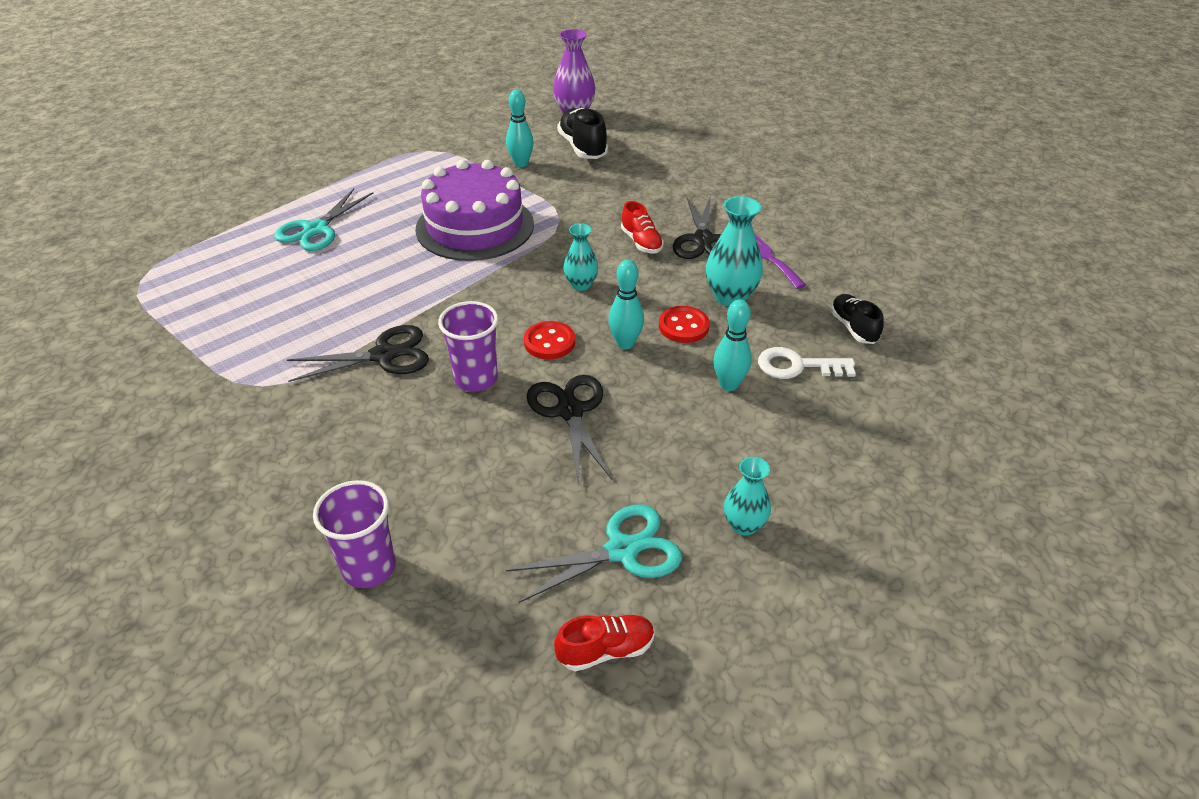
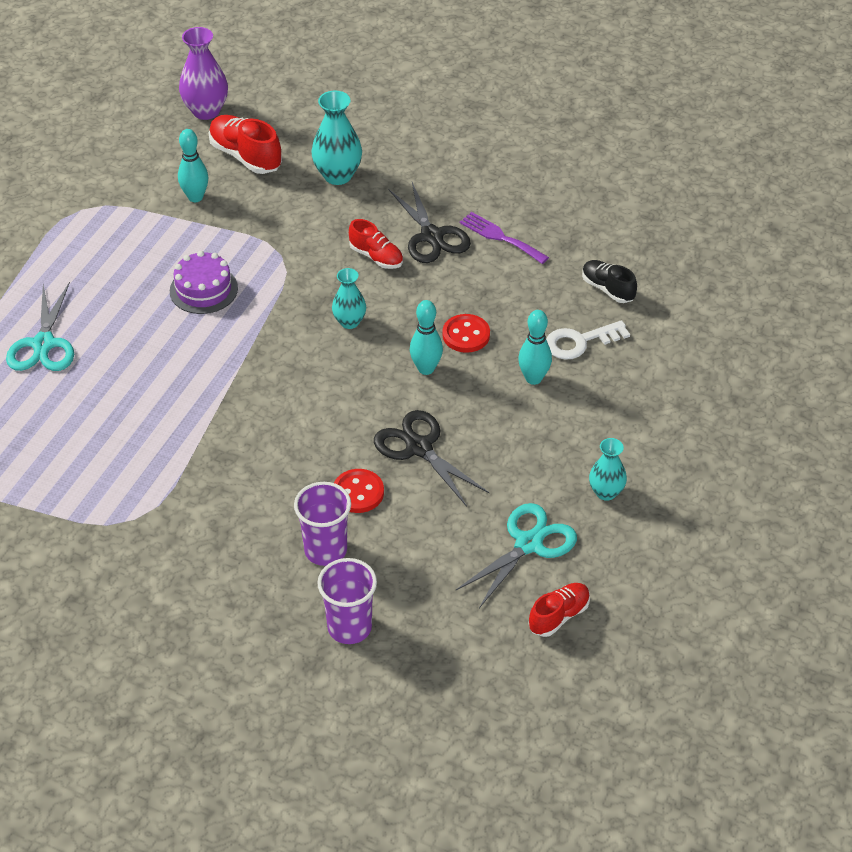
camera: 25 degrees left, 5 degrees up
black scissors [287,325,429,382] -> none
purple cake [416,160,534,261] -> purple cake [170,251,238,314], size x0.55
purple cup [438,301,499,392] -> purple cup moved to [294,482,351,566]
red button [524,321,575,359] -> red button moved to [334,469,384,513]
black shoe [557,108,608,159] -> red shoe [209,115,282,174]
turquoise vase [706,196,763,306] -> turquoise vase moved to [311,91,362,185]

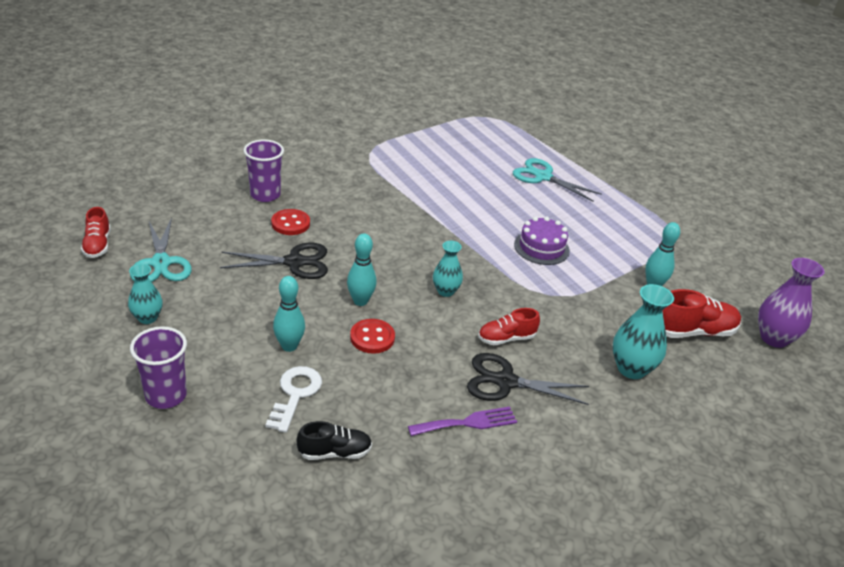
camera: 120 degrees right, 10 degrees down
purple cup [317,558,377,644] -> purple cup moved to [130,326,187,409]

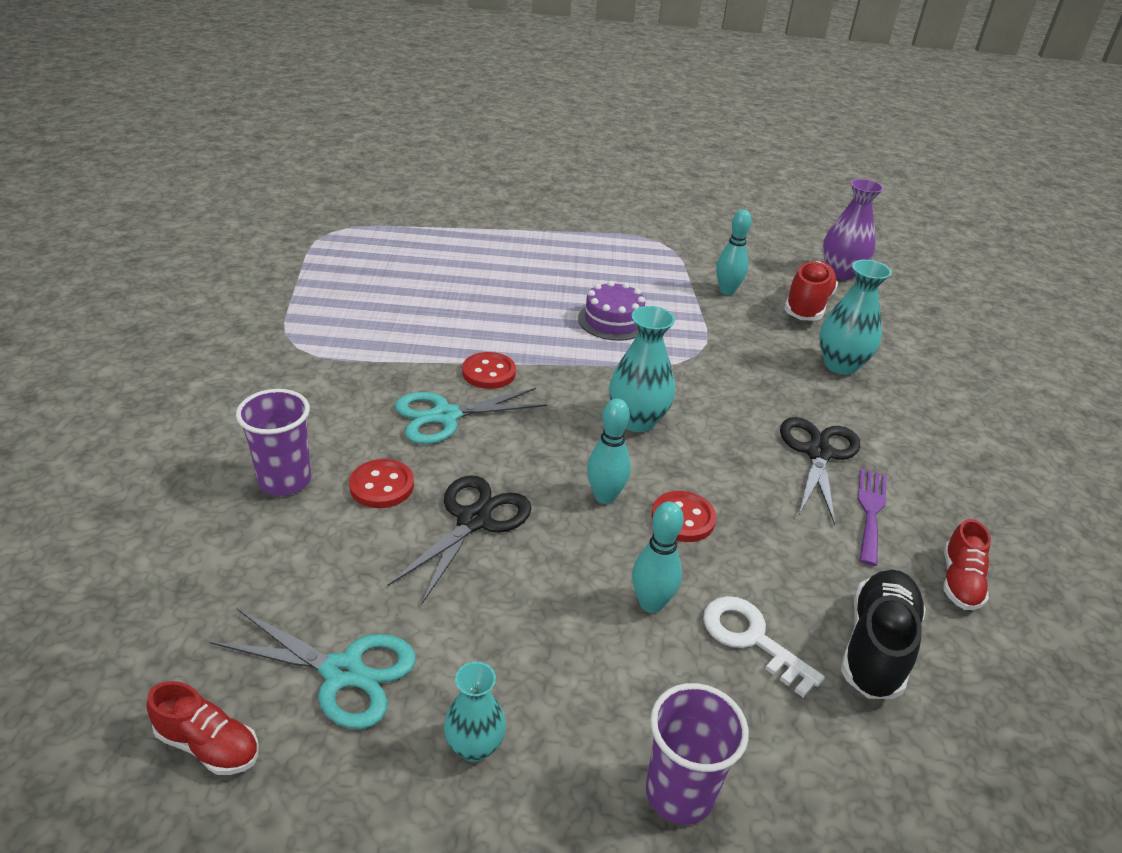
camera: 55 degrees left, 0 degrees up
black shoe [297,421,372,460] -> black shoe [841,570,926,699], size x1.55
turquoise vase [433,241,463,297] -> turquoise vase [609,306,675,432], size x1.58
black scissors [467,353,589,405] -> black scissors turned 150 degrees clockwise [780,417,860,525]
red shoe [478,308,540,345] -> red shoe moved to [943,519,991,610]
turquoise scissors [513,158,602,202] -> turquoise scissors moved to [395,388,547,444]
none -> red button [462,352,516,389]

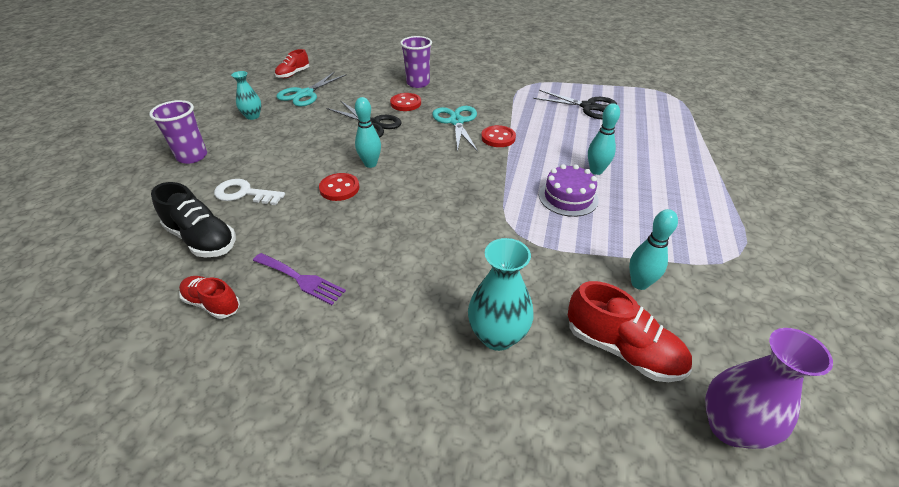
camera: 105 degrees right, 5 degrees up
turquoise vase [609,306,675,432] -> none
turquoise bowling pin [632,501,684,613] -> turquoise bowling pin moved to [588,103,620,175]
white key [703,596,825,698] -> white key turned 135 degrees counterclockwise [214,179,285,205]
black scissors [780,417,860,525] -> black scissors moved to [533,90,617,119]

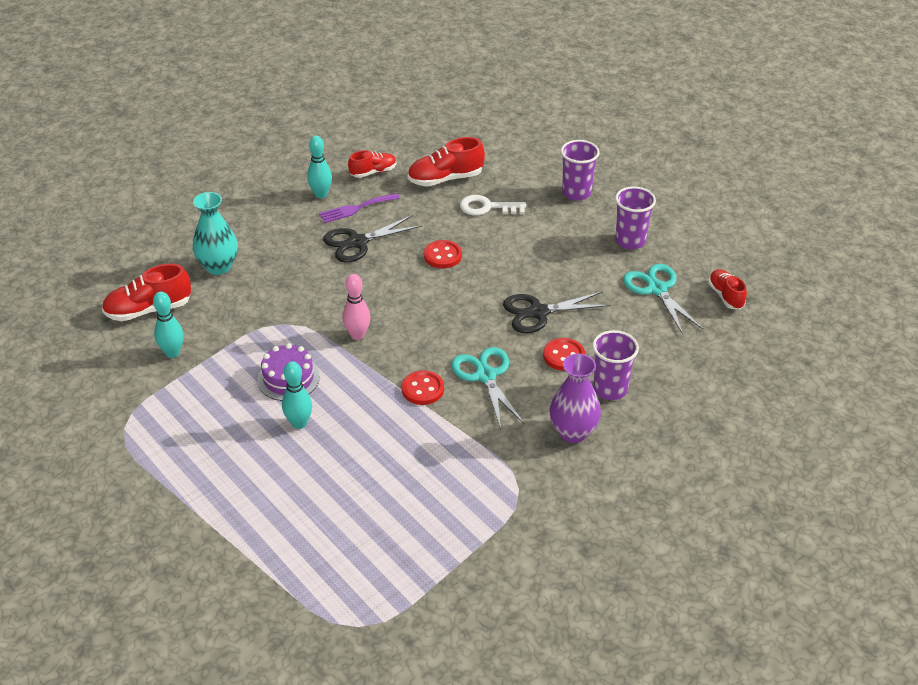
camera: 125 degrees right, 0 degrees up
black shoe [151,182,236,257] -> red shoe [408,137,485,186]
white key [214,179,285,205] -> white key turned 135 degrees counterclockwise [460,195,526,215]
turquoise vase [231,71,262,120] -> purple cup [615,186,656,249]
turquoise bowling pin [355,97,381,168] -> turquoise bowling pin moved to [307,136,332,198]
turquoise scissors [432,106,478,152] -> turquoise scissors turned 135 degrees counterclockwise [451,347,524,429]
black scissors [533,90,617,119] -> black scissors moved to [323,215,422,263]
purple vase [705,328,833,449] -> purple vase moved to [550,354,601,443]
none -> pink bowling pin [342,274,371,340]

